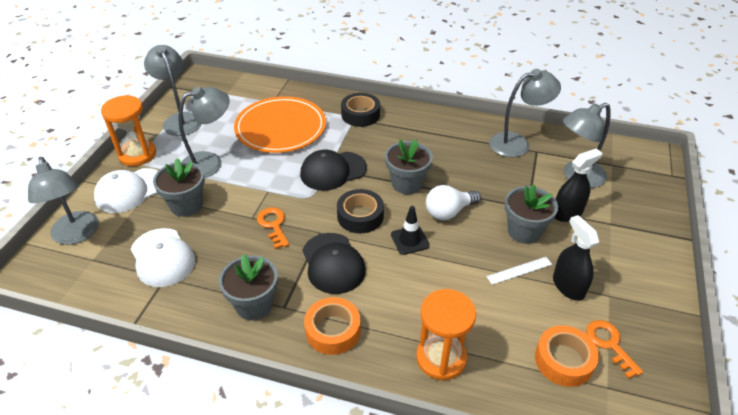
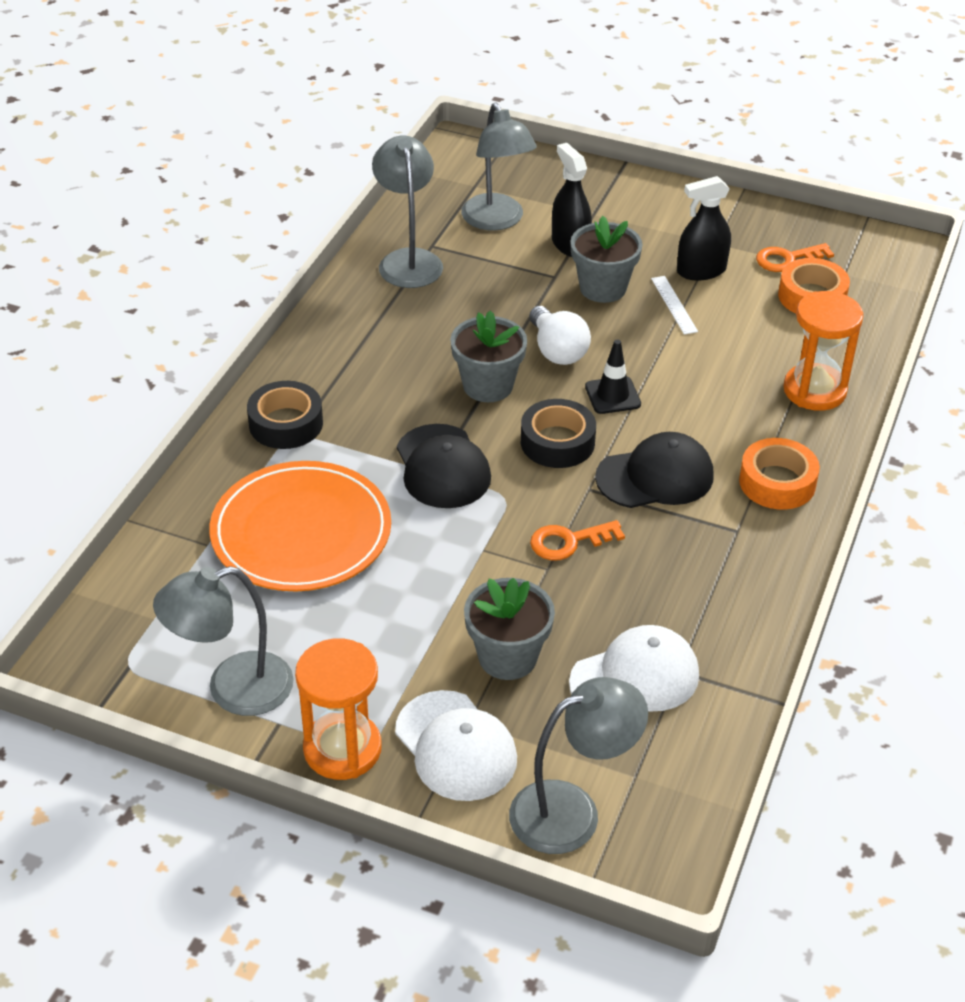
camera: 85 degrees left, 0 degrees up
grey lamp [179,87,230,178] -> none
grey flower pot [219,254,278,320] -> none

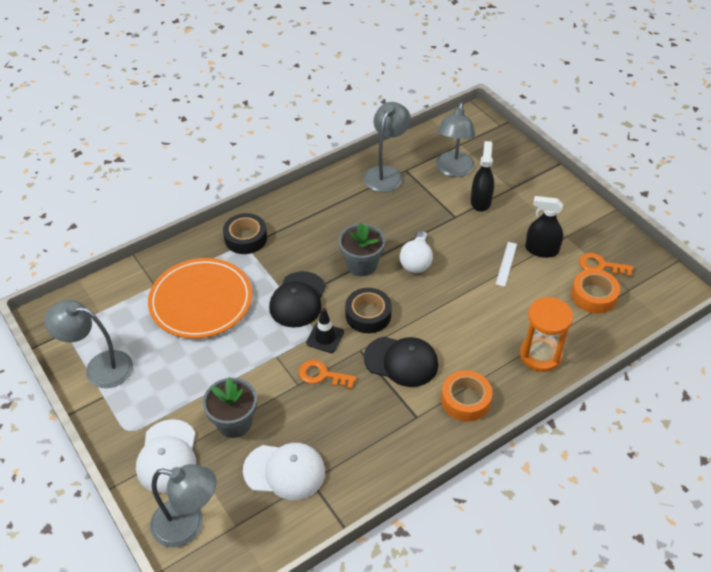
camera: 35 degrees right, 5 degrees up
orange hourglass [295,638,382,780] -> none
grey flower pot [570,216,642,303] -> none
black traffic cone [585,340,641,414] -> black traffic cone moved to [306,308,344,353]

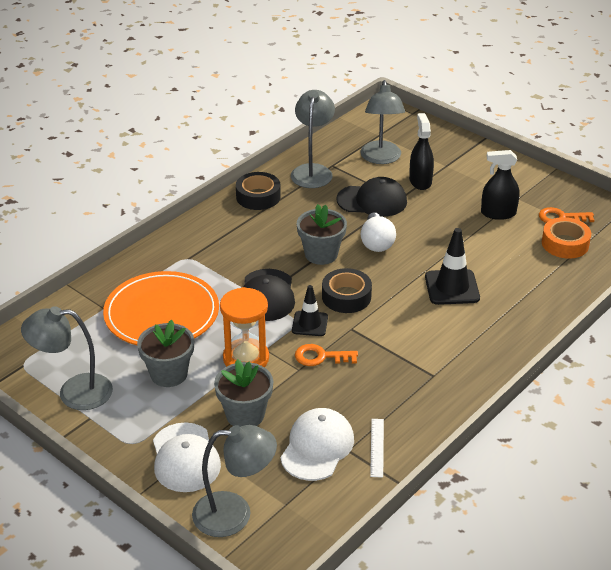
camera: 15 degrees left, 10 degrees down
black tape [223,213,267,254] -> black tape moved to [236,172,281,210]
white cap [243,443,325,500] -> white cap turned 60 degrees counterclockwise [280,408,354,481]
black cap [364,337,438,387] -> black cap moved to [336,177,407,217]
orange tape [441,370,492,422] -> none
white ruler [496,242,517,287] -> white ruler moved to [370,419,384,478]
orange hourglass [520,297,573,372] -> orange hourglass moved to [220,287,269,367]
none -> grey flower pot [137,320,194,387]
none -> black traffic cone [425,228,480,305]

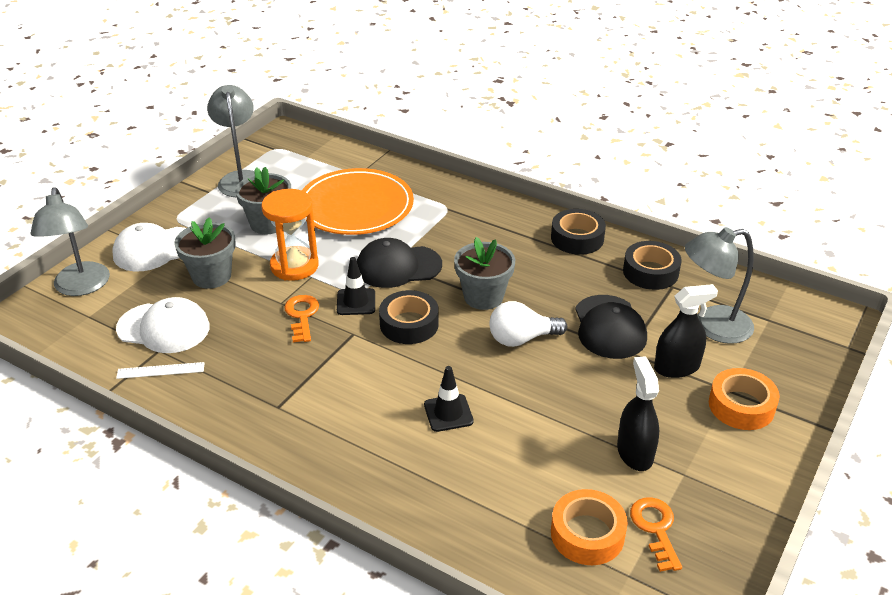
camera: 80 degrees right, 0 degrees up
grey lamp [291,90,335,188] -> black tape [623,241,682,290]
black traffic cone [425,228,480,305] -> black traffic cone [424,366,474,432], size x0.65
none -> orange tape [709,368,780,430]

